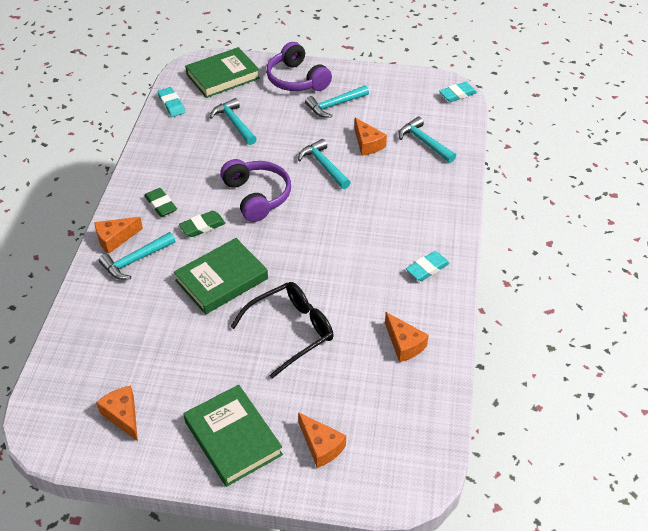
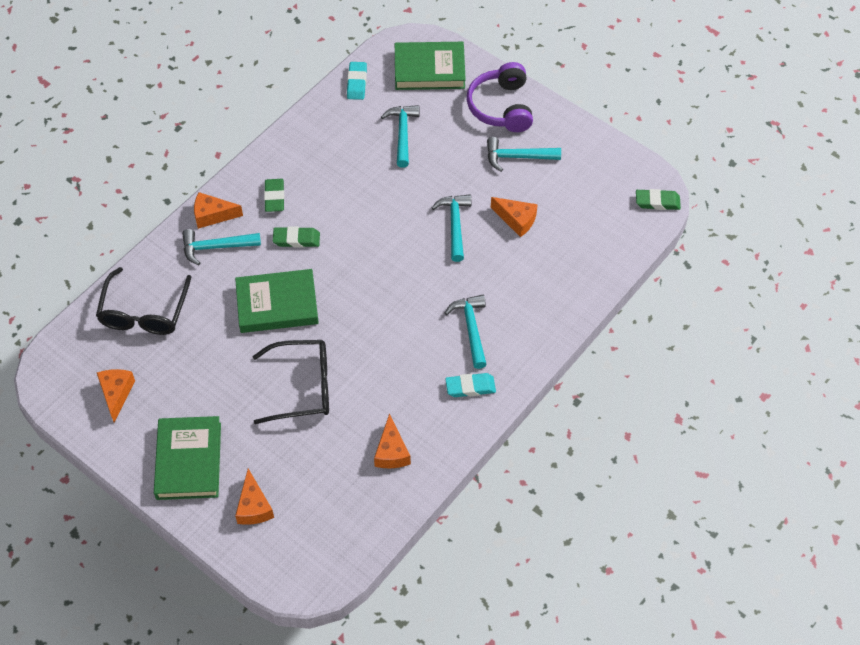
camera: 30 degrees right, 10 degrees up
purple headphones [220,159,291,222] -> none
orange cheese [355,118,387,156] -> orange cheese turned 60 degrees counterclockwise [491,197,538,237]
turquoise hammer [398,117,456,163] -> turquoise hammer moved to [445,295,487,369]
turquoise eraser [439,82,477,102] -> green eraser [636,189,681,210]
none -> black glasses [96,267,191,335]

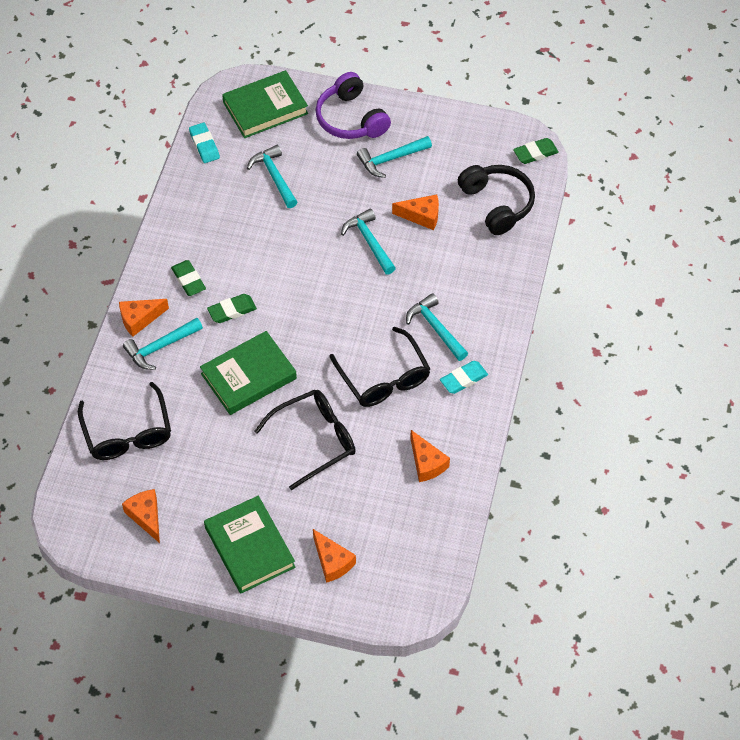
camera: 25 degrees left, 0 degrees up
none -> black glasses [329,327,430,407]
none -> black headphones [458,165,535,235]

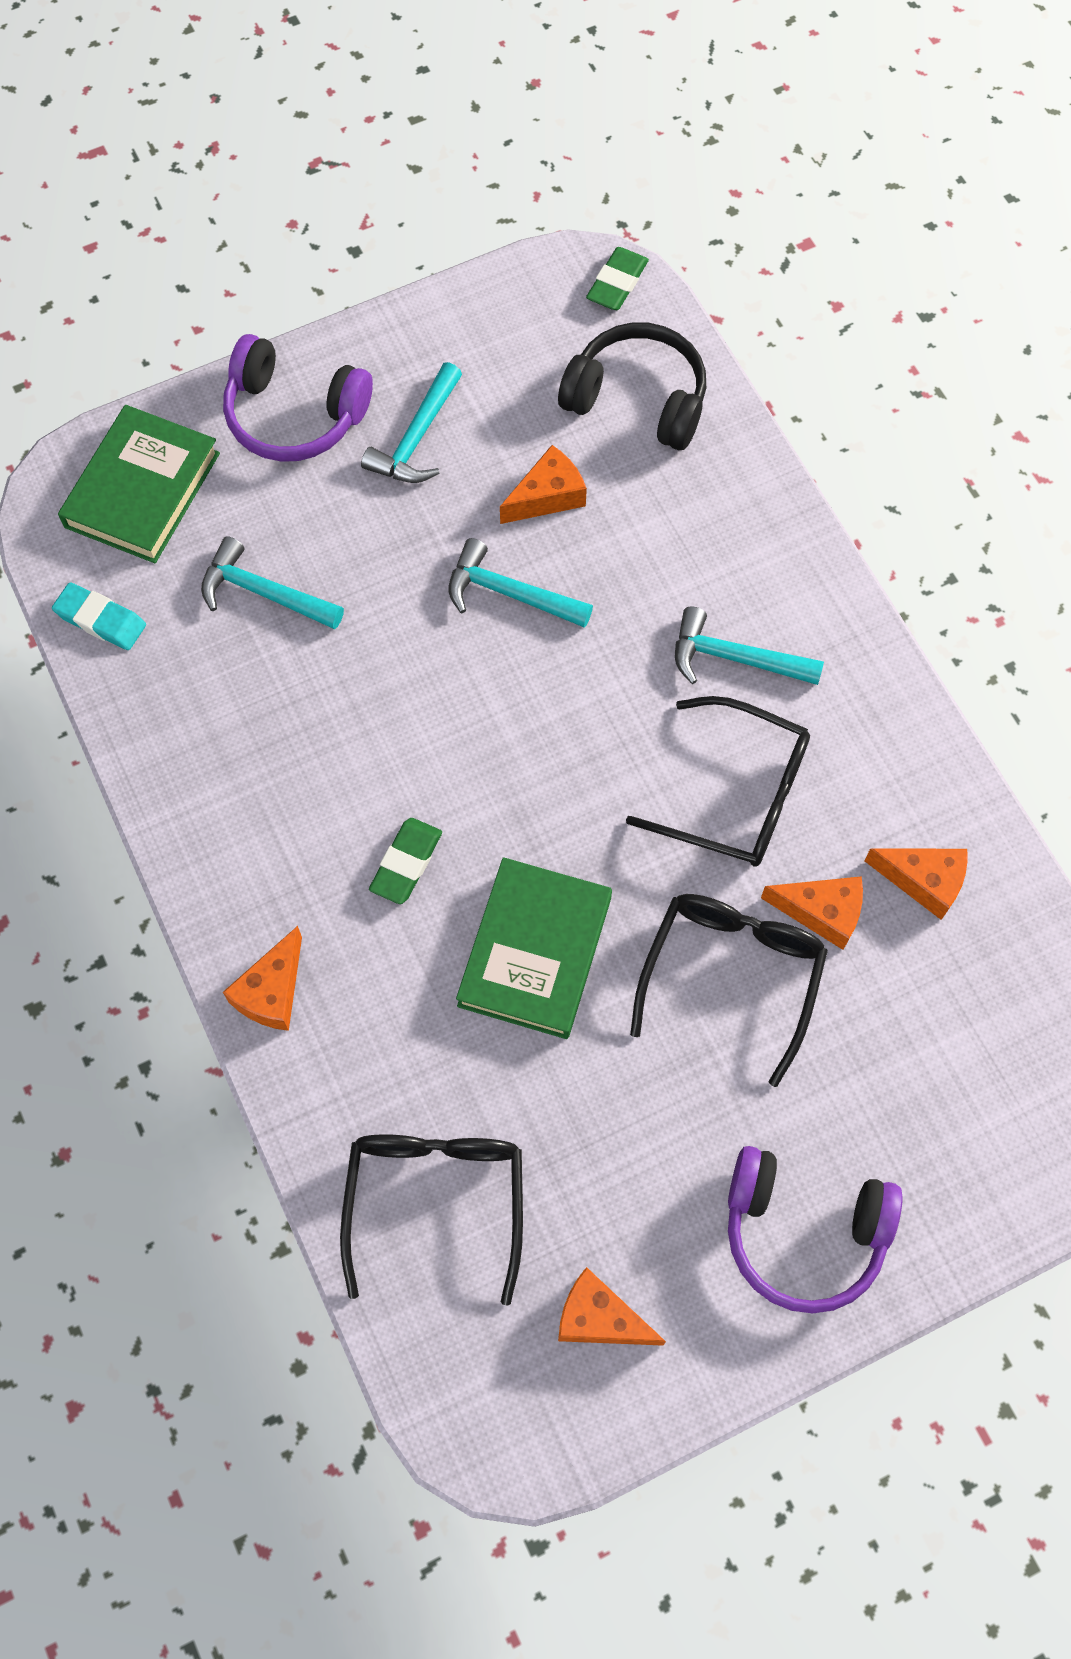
camera: 40 degrees left, 10 degrees up
black glasses [78,382,171,460] -> black glasses turned 120 degrees counterclockwise [340,1134,523,1306]
turquoise hammer [123,318,203,370] -> none
green eraser [171,260,206,296] -> none
green book [204,496,295,594] -> purple headphones [728,1146,903,1313]
orange cheese [313,529,356,583] -> orange cheese moved to [761,876,863,950]
turquoise eraser [440,361,488,394] -> none

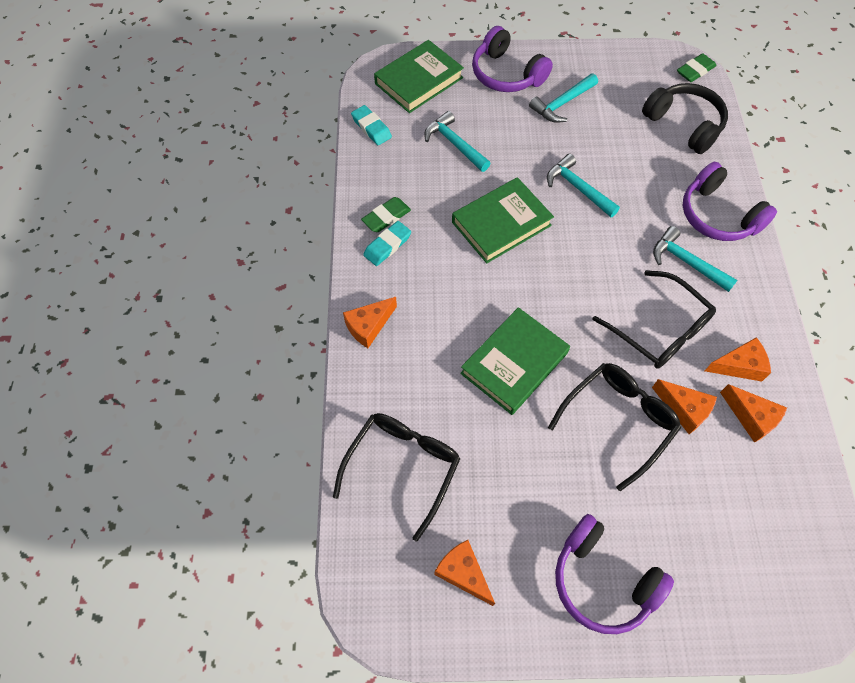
camera: 25 degrees right, 5 degrees down
green eraser [369,818,442,904] -> green eraser moved to [361,197,411,232]
orange cheese [500,445,587,524] -> orange cheese moved to [705,337,771,382]
none -> turquoise eraser [363,221,411,266]
none -> green book [452,177,554,263]
none -> purple headphones [682,162,777,241]

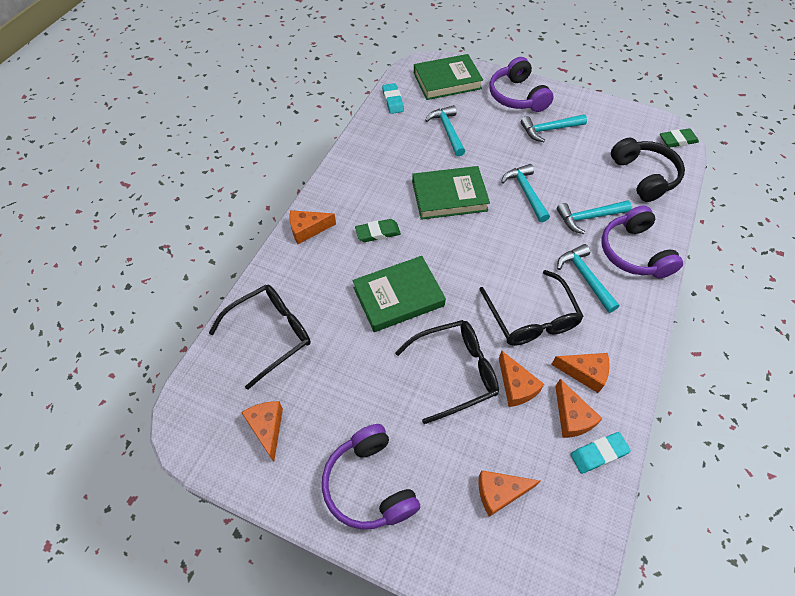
camera: 25 degrees right, 5 degrees down
green eraser [361,197,411,232] -> green eraser moved to [355,219,401,242]
turquoise eraser [363,221,411,266] -> turquoise eraser moved to [570,432,631,474]
none -> orange cheese [478,470,540,517]
none -> turquoise hammer [557,200,632,234]

